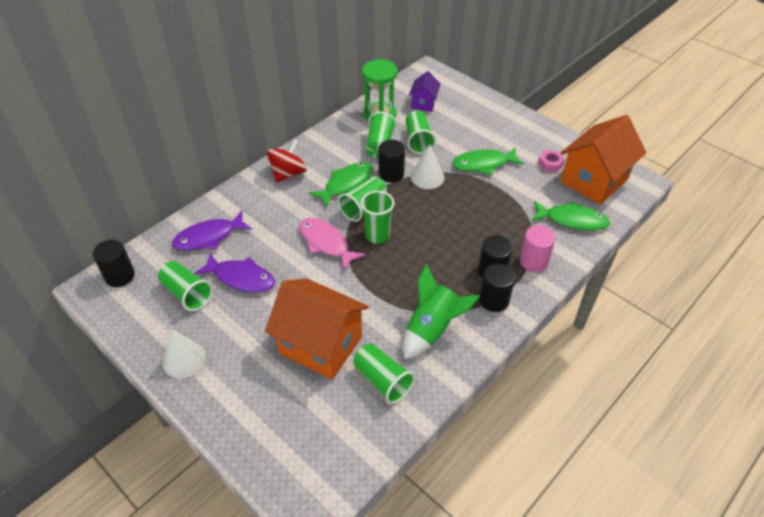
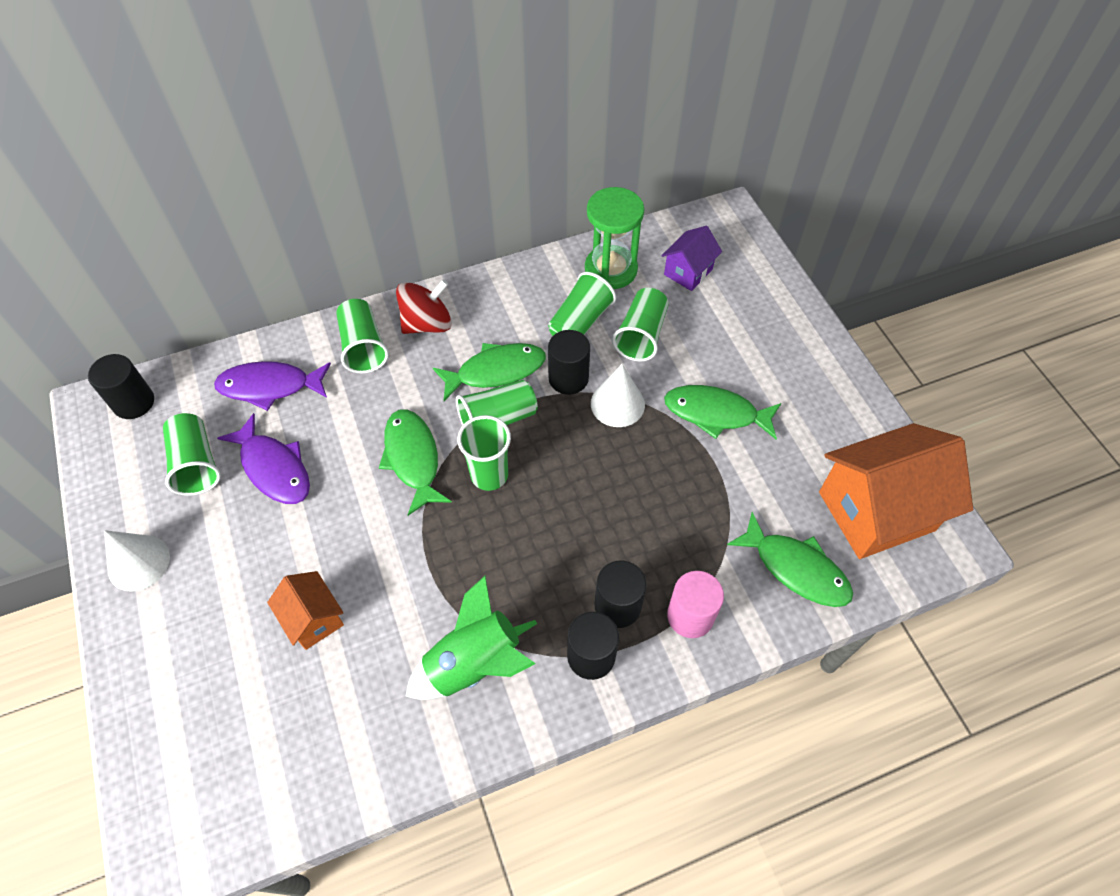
camera: 25 degrees right, 10 degrees up
orange house [265,279,369,380] -> orange house [267,571,344,650], size x0.50
pink fish [299,218,366,271] -> green fish [379,409,452,516]
green cup [353,344,415,404] -> green cup moved to [336,299,389,373]
pink nut [538,150,565,172] -> none

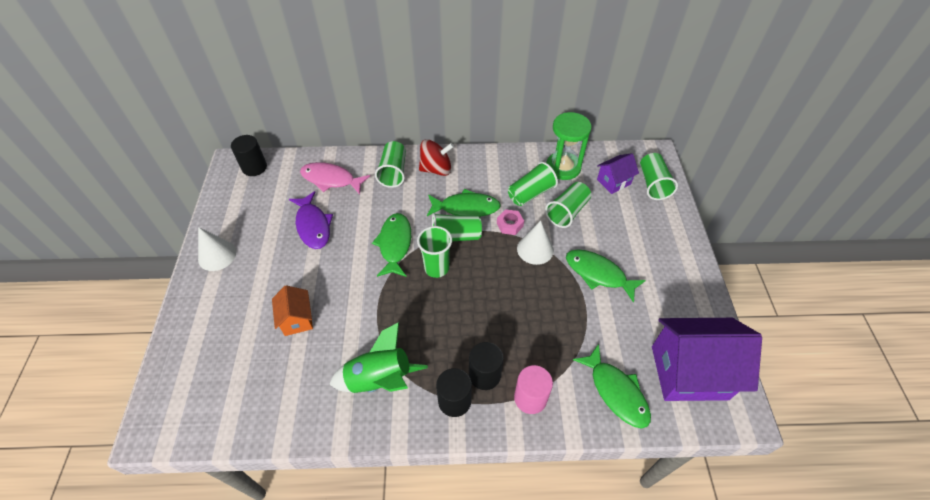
camera: 20 degrees right, 5 degrees down
green cup [163,413,221,496] -> green cup moved to [640,153,678,200]
purple fish [214,361,331,411] -> pink fish [300,162,370,194]
black cylinder [548,330,590,395] -> pink nut [497,209,524,235]
orange house [819,423,973,559] -> purple house [652,318,762,401]

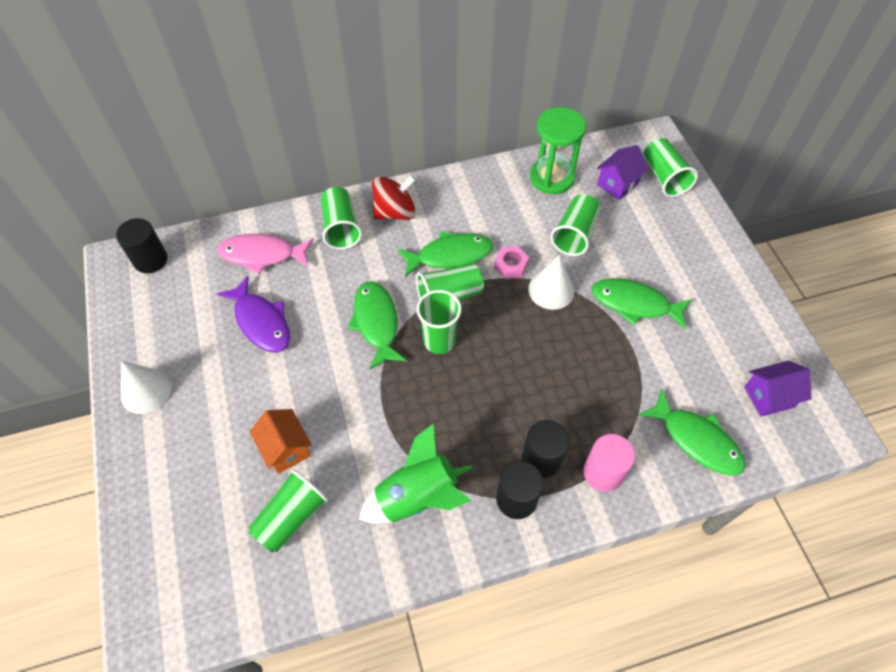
camera: 15 degrees left, 5 degrees up
green cup [508,162,558,206] -> green cup moved to [248,469,328,553]
purple house [652,318,762,401] -> purple house [744,361,812,417], size x0.50

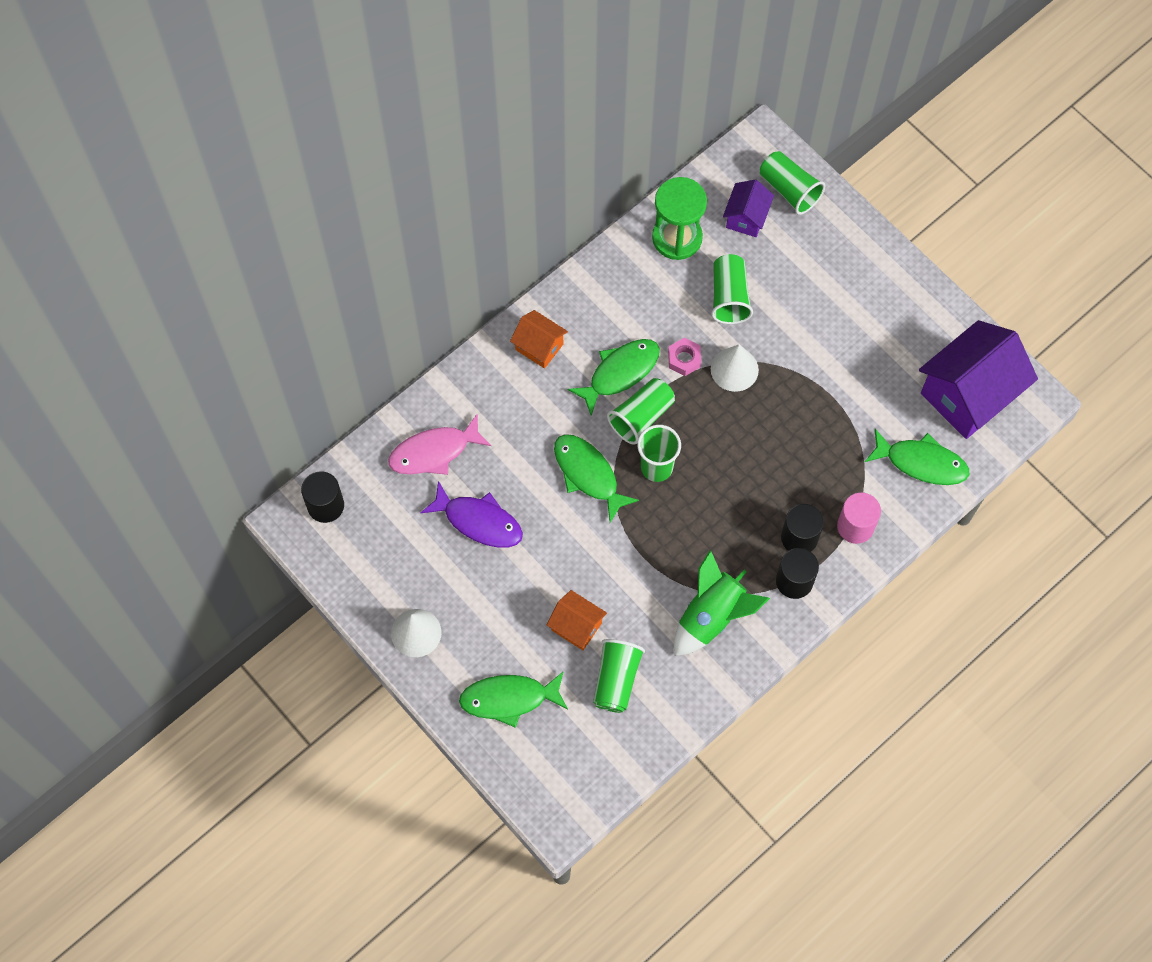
camera: 25 degrees left, 10 degrees up
green cup [321,187,362,250] -> none
red spinning top [372,176,416,220] -> orange house [510,310,568,369]
green fish [591,278,692,330] -> green fish moved to [459,671,568,728]
purple house [744,361,812,417] -> purple house [919,320,1038,439], size x1.98

